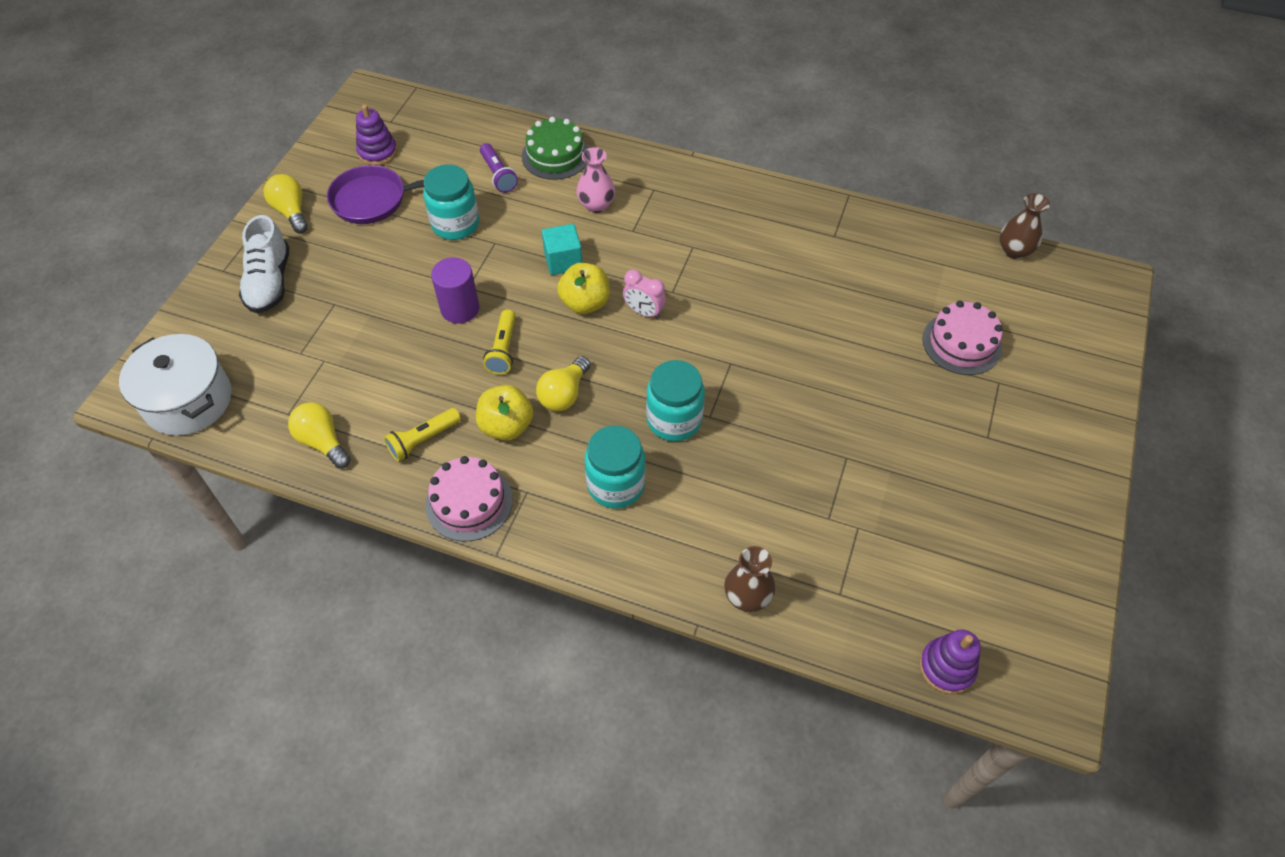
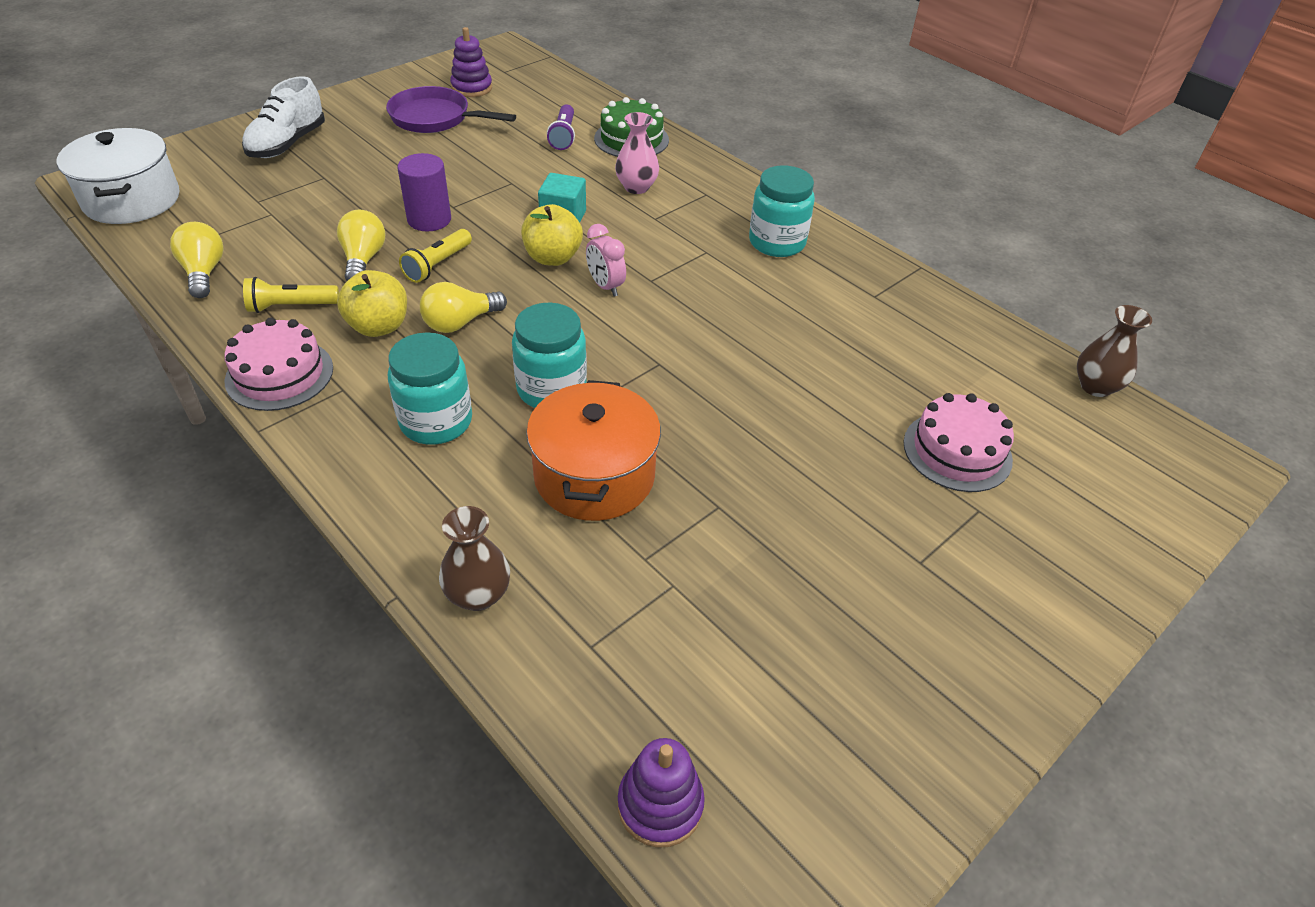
camera: 25 degrees right, 10 degrees down
yellow light bulb [264,174,308,233] -> yellow light bulb moved to [337,210,385,281]
turquoise jar [423,165,479,240] -> turquoise jar moved to [749,165,815,257]
none -> orange pot [526,380,661,521]

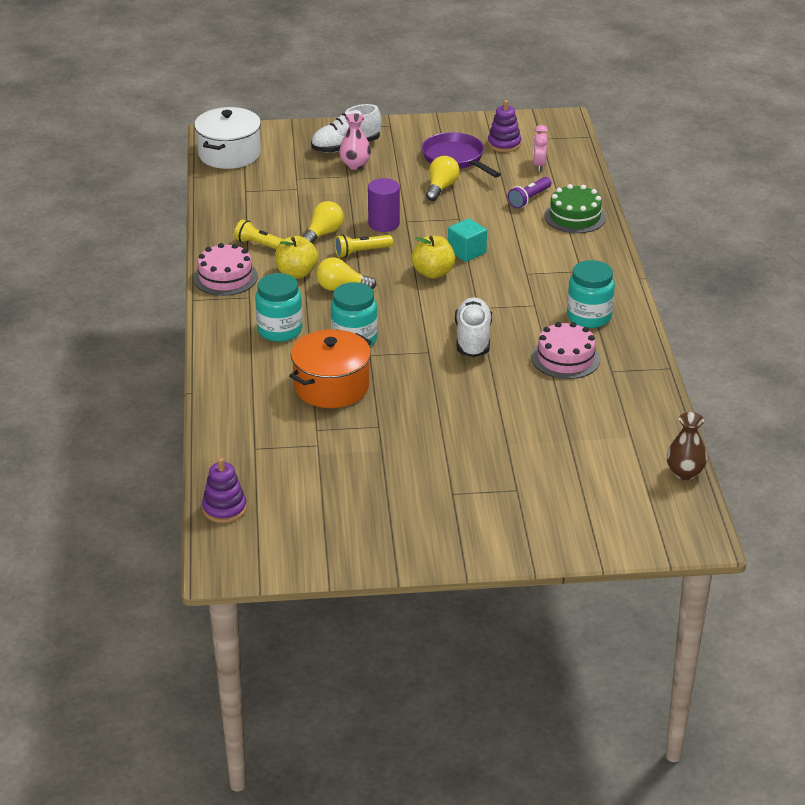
camera: 40 degrees right, 10 degrees down
yellow light bulb [170,222,224,298] -> yellow light bulb moved to [426,156,460,201]
brown vase [439,506,510,611] -> none
pink clock [586,224,626,297] -> pink clock moved to [533,125,548,172]
pink vase [615,112,659,194] -> pink vase moved to [339,113,371,170]
pink cake [903,393,1014,492] -> pink cake moved to [532,322,600,379]
none -> white shoe [455,297,492,357]

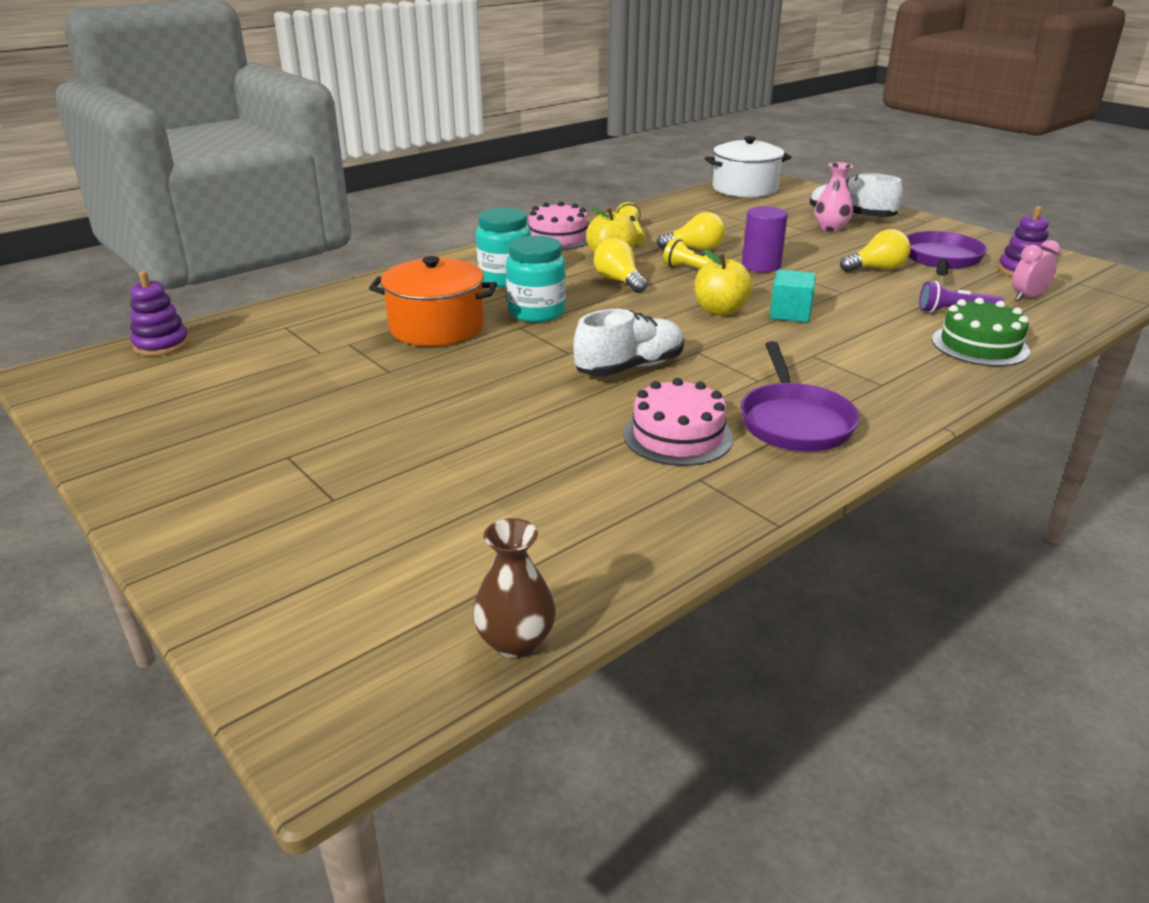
camera: 55 degrees right, 5 degrees down
turquoise jar [567,260,615,328] -> purple pan [740,341,859,452]

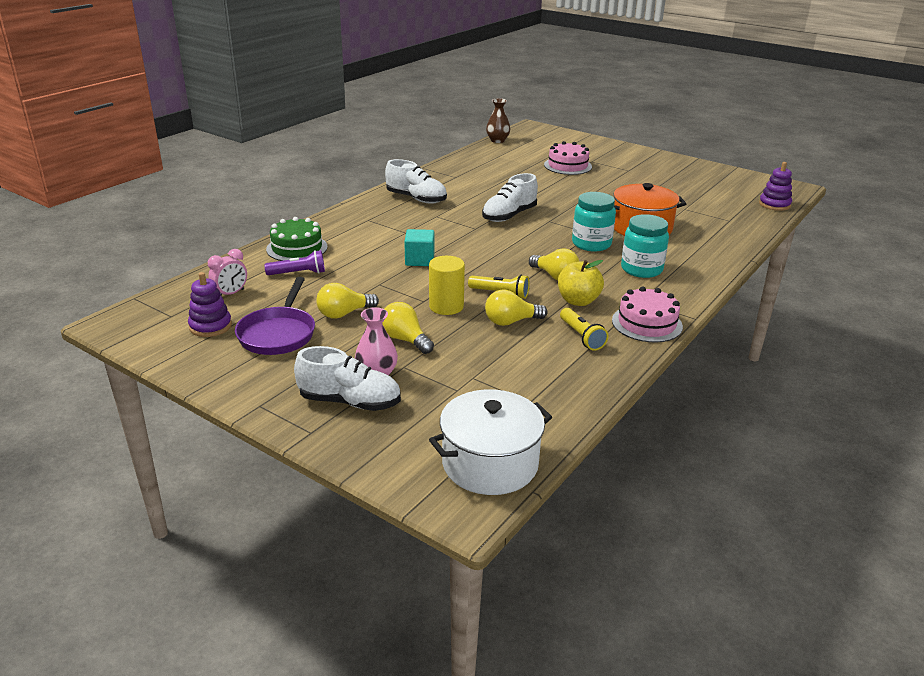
camera: 165 degrees right, 0 degrees up
pink cake [623,378,733,466] -> pink cake moved to [544,141,592,175]
yellow apple [695,249,753,316] -> none
purple pan [740,341,859,452] -> white shoe [385,159,447,204]
purple cylinder [742,206,788,272] -> yellow cylinder [429,256,465,315]
none -> yellow light bulb [382,302,434,354]

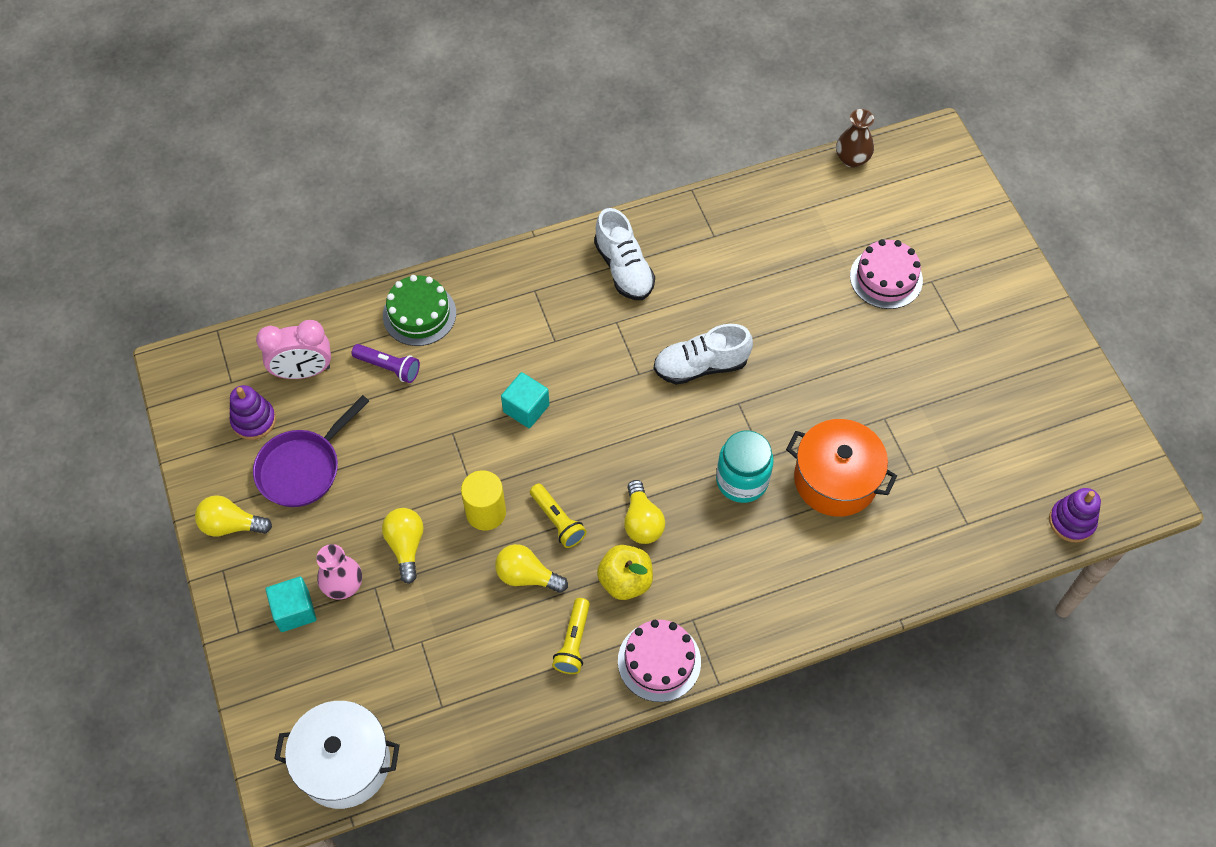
camera: 35 degrees right, 30 degrees up
pink clock [208,249,247,296] -> pink clock [256,320,331,379], size x1.56
white shoe [294,346,401,411] -> turquoise cube [266,576,316,632]
yellow light bulb [316,283,379,319] -> yellow light bulb moved to [195,495,272,537]
turquoise jar [621,214,669,278] -> none

